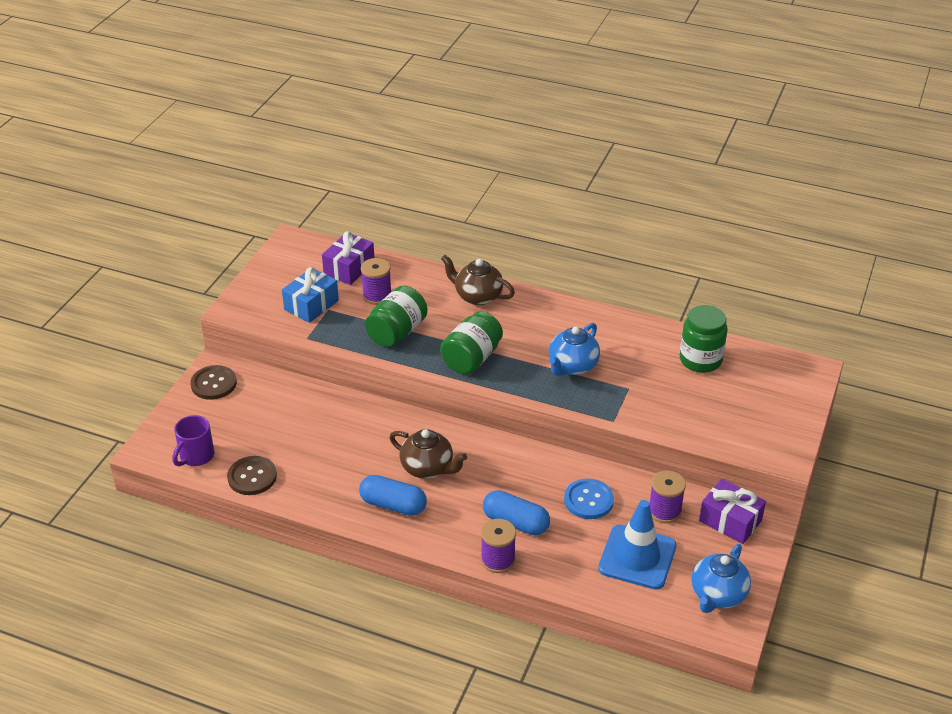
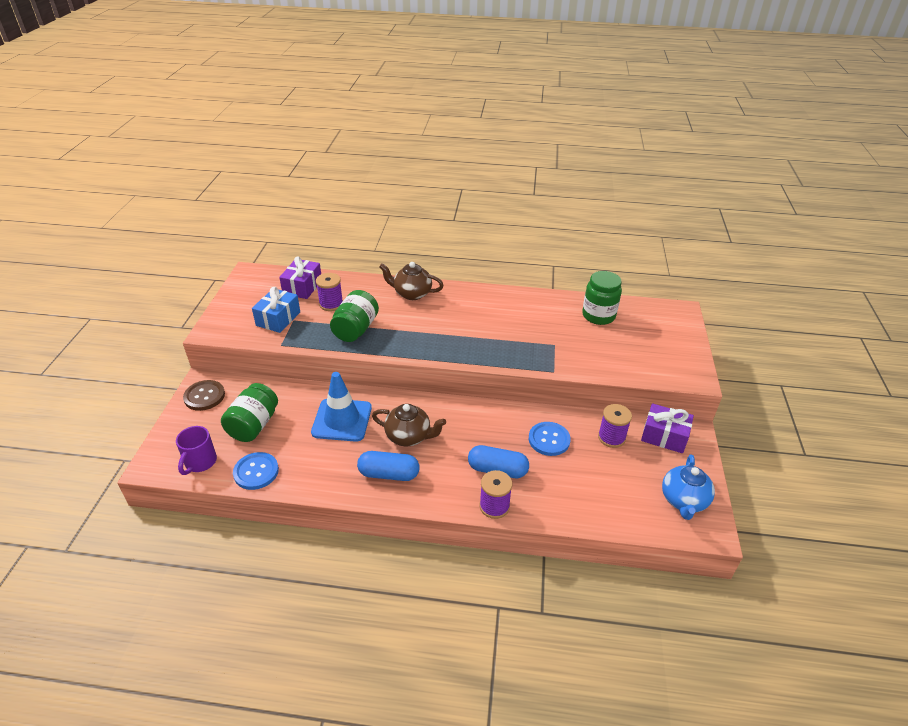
camera: 15 degrees left, 0 degrees up
brown button [227,456,277,495] -> blue button [233,452,279,490]
green jar [440,311,503,374] -> green jar moved to [221,383,278,442]
blue teapot [549,323,600,376] -> none
blue traffic cone [598,500,676,589] -> blue traffic cone moved to [311,372,372,442]

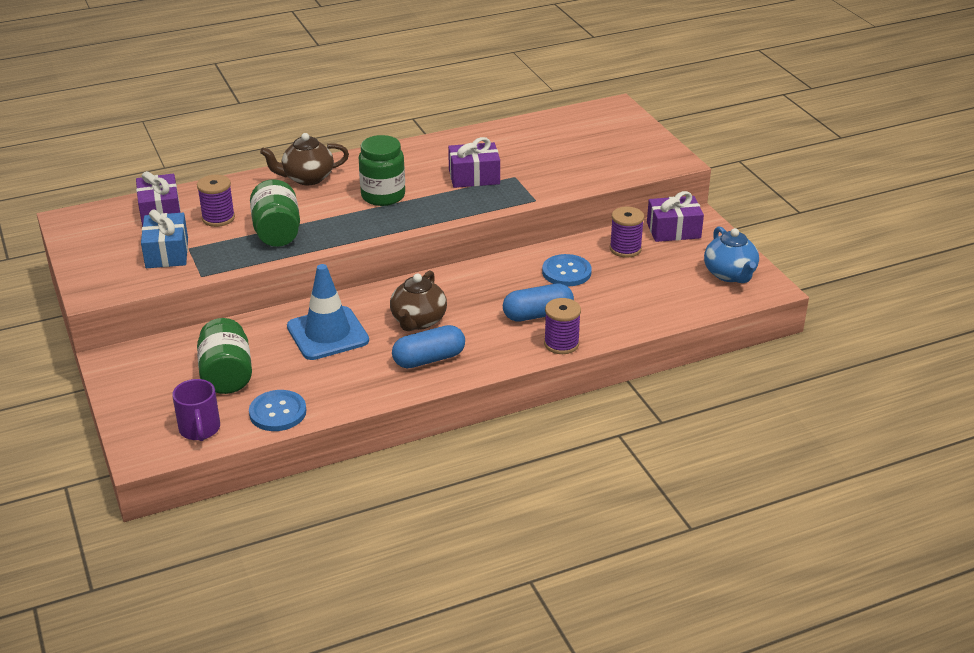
camera: 30 degrees left, 5 degrees down
brown button [183,380,225,411] -> none
brown teapot [372,404,446,446] -> brown teapot turned 120 degrees clockwise [390,270,447,331]
green jar [582,271,622,325] -> green jar moved to [359,135,405,206]
none -> purple gift [448,137,500,188]

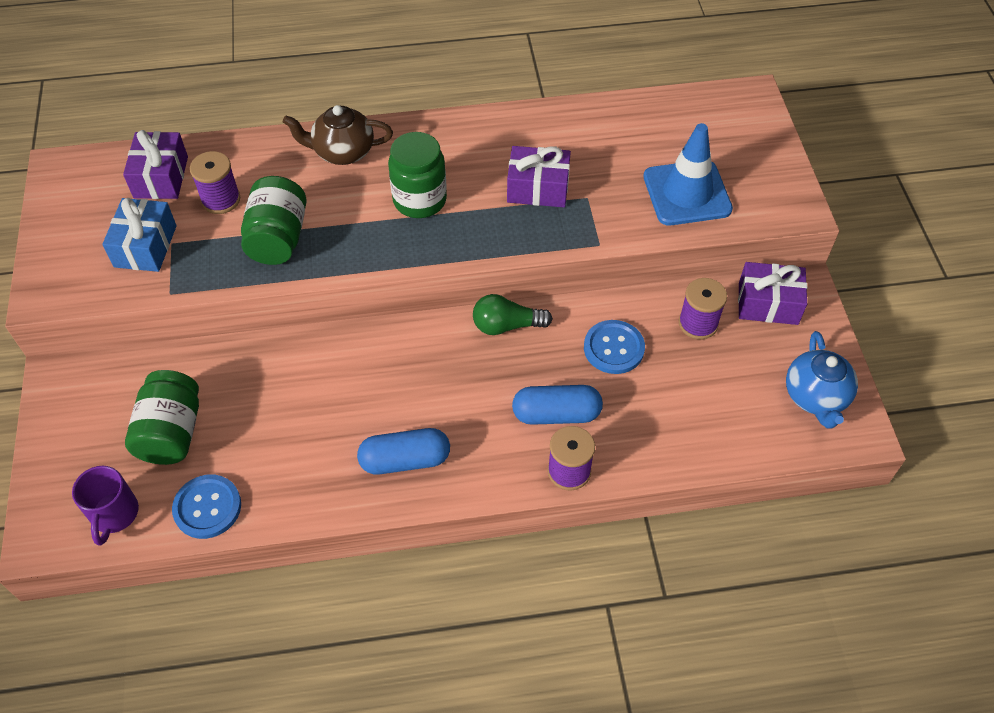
camera: 15 degrees right, 20 degrees up
blue traffic cone [287,264,369,360] -> blue traffic cone moved to [644,123,733,225]
brown teapot [390,270,447,331] -> none
none -> green light bulb [473,294,553,335]

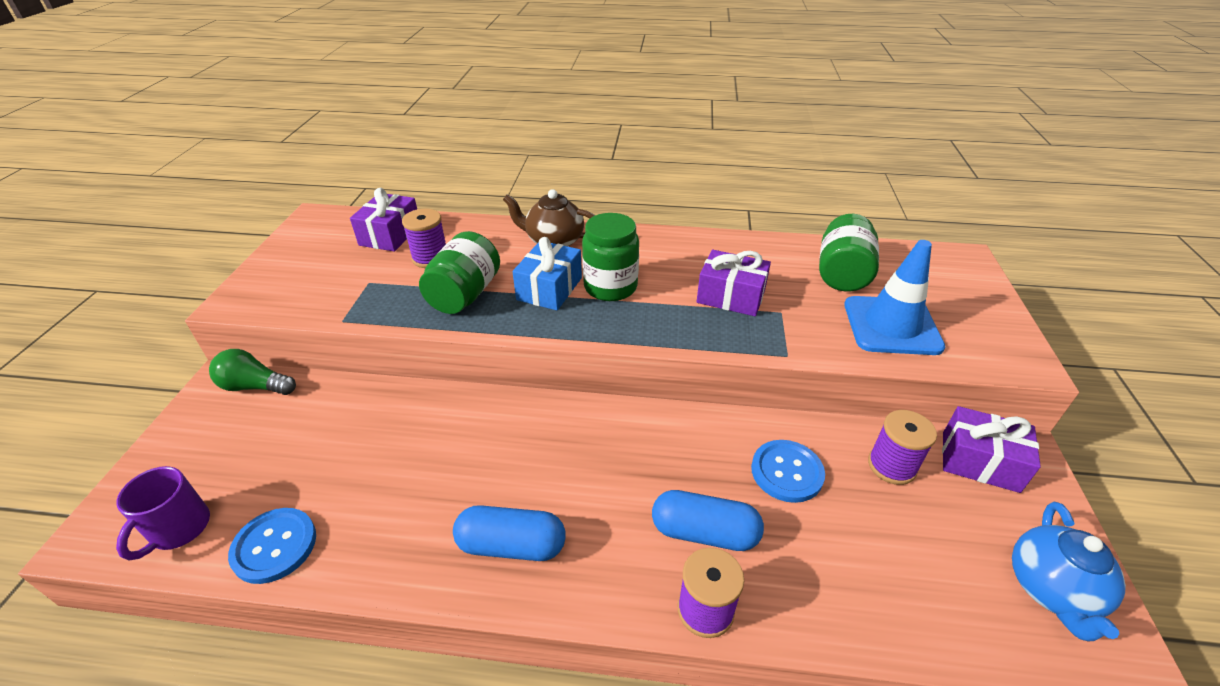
camera: 15 degrees right, 15 degrees down
blue gift [102,198,177,272] -> blue gift moved to [513,237,582,310]
green jar [125,370,199,465] -> green jar moved to [819,214,879,291]
green light bulb [473,294,553,335] -> green light bulb moved to [209,349,296,395]

